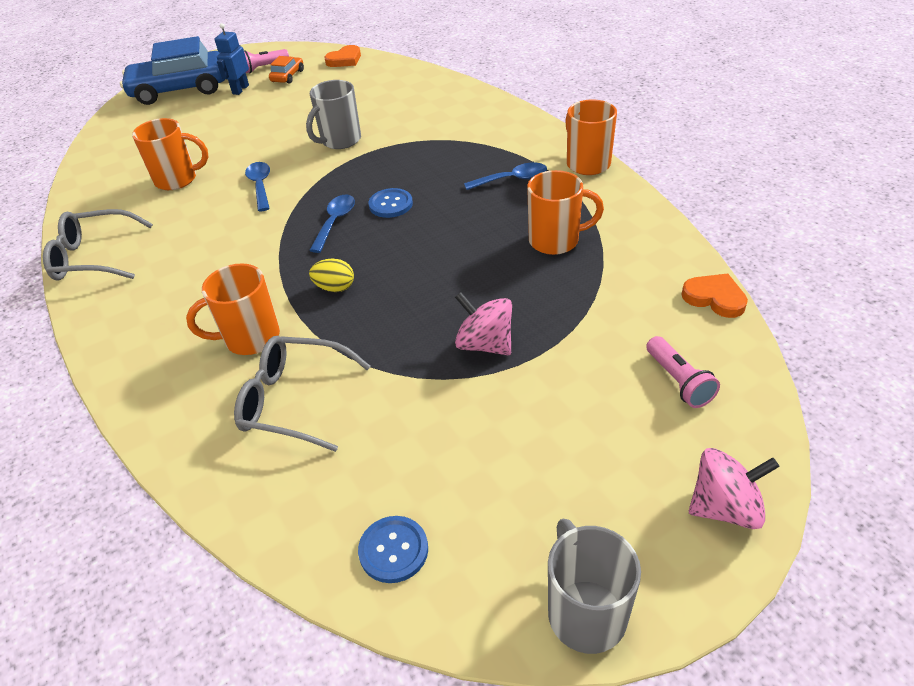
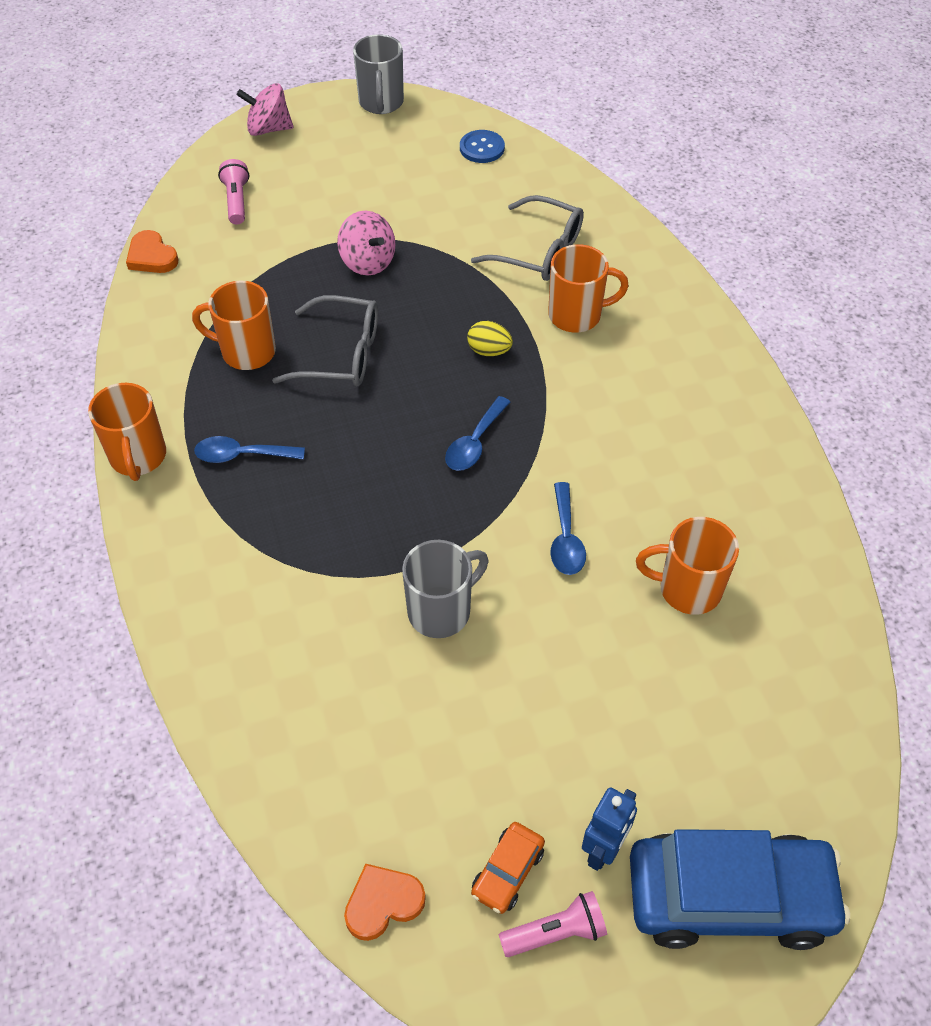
camera: 170 degrees left, 10 degrees up
grey glasses [43,209,153,280] -> grey glasses moved to [272,295,378,387]
blue button [369,188,413,218] -> none

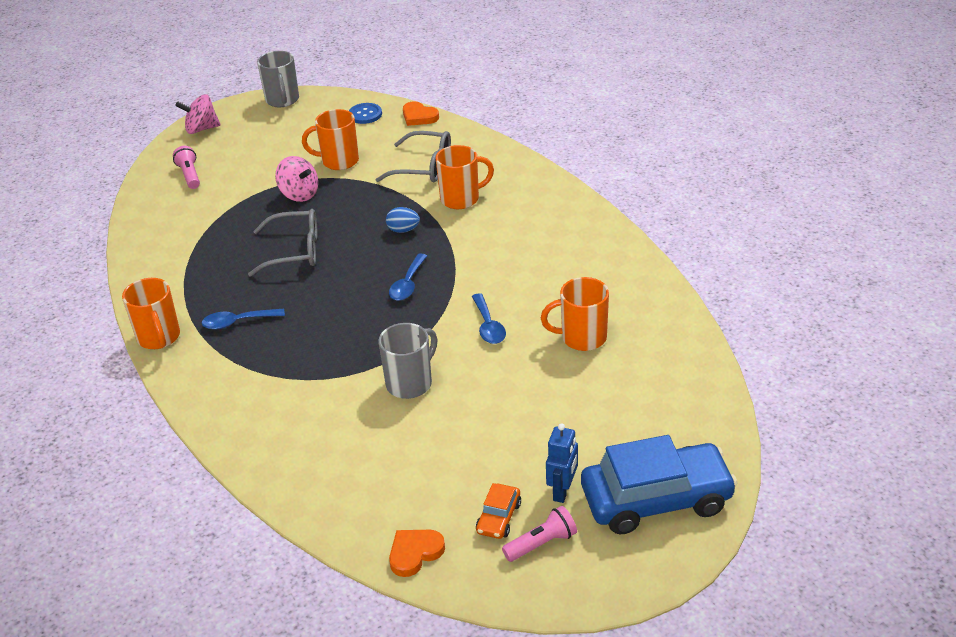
camera: 10 degrees left, 15 degrees down
orange heart [126,230,178,273] -> orange heart moved to [403,101,439,126]
orange mug [192,281,276,370] -> orange mug moved to [302,109,359,170]
yellow egg [467,321,513,356] -> blue egg [386,207,420,233]

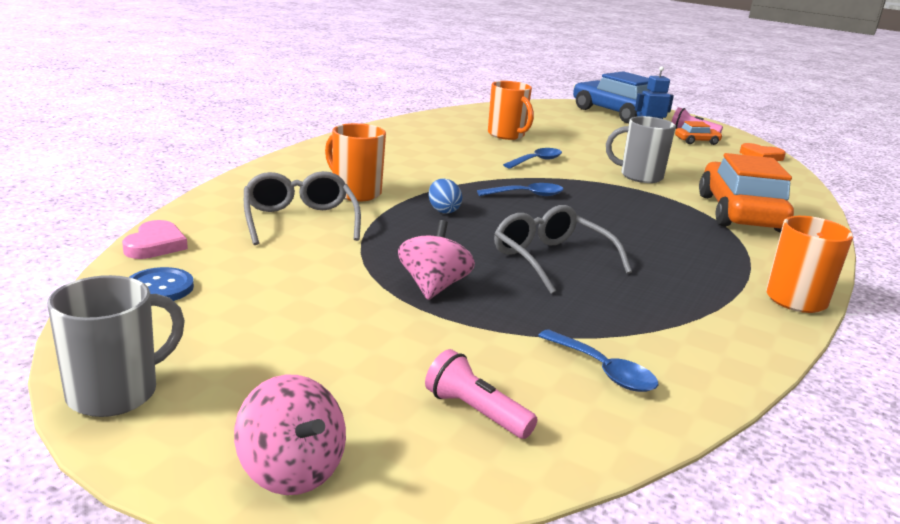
camera: 125 degrees left, 15 degrees down
pink flashlight [173,146,200,189] -> pink flashlight turned 90 degrees clockwise [425,349,537,439]
blue spoon [202,309,285,330] -> blue spoon moved to [538,330,658,392]
orange mug [302,109,359,170] -> none
orange heart [403,101,439,126] -> pink heart [122,220,188,259]
none -> orange car [699,153,794,232]

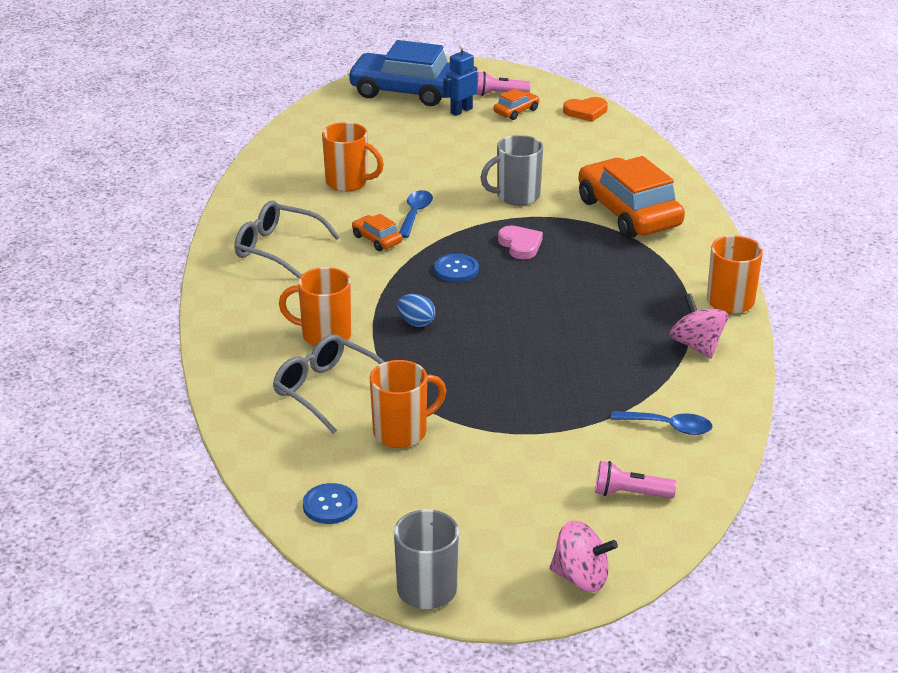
camera: 30 degrees left, 10 degrees up
pink heart [122,220,188,259] -> pink heart moved to [498,226,543,259]
pink spinning top [398,220,475,300] -> pink spinning top moved to [670,293,728,358]
blue spoon [477,183,564,196] -> blue button [434,254,479,282]
grey glasses [494,205,632,294] -> grey glasses moved to [235,201,340,278]
none -> orange car [352,214,402,251]
none -> orange mug [370,360,446,448]

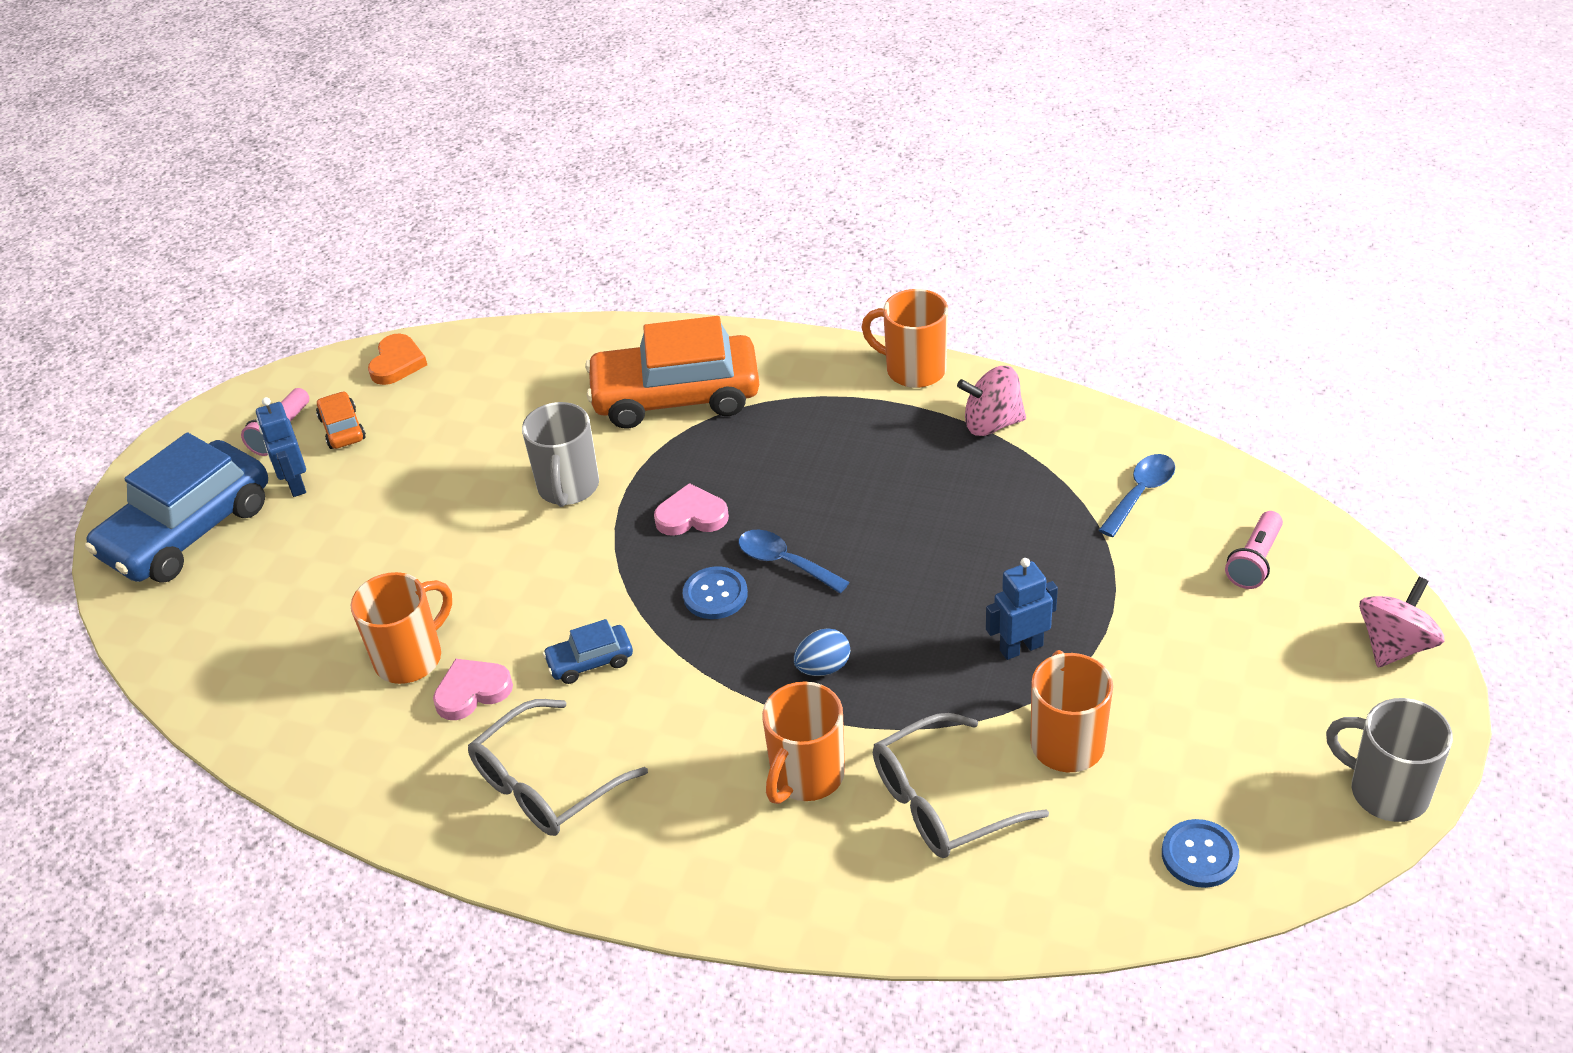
camera: 65 degrees left, 10 degrees up
orange car [352,214,402,251] -> blue car [543,619,633,684]
blue spoon [399,190,433,238] -> blue spoon moved to [739,530,850,593]
none -> pink heart [433,659,513,720]
none -> blue robot [986,558,1058,660]

